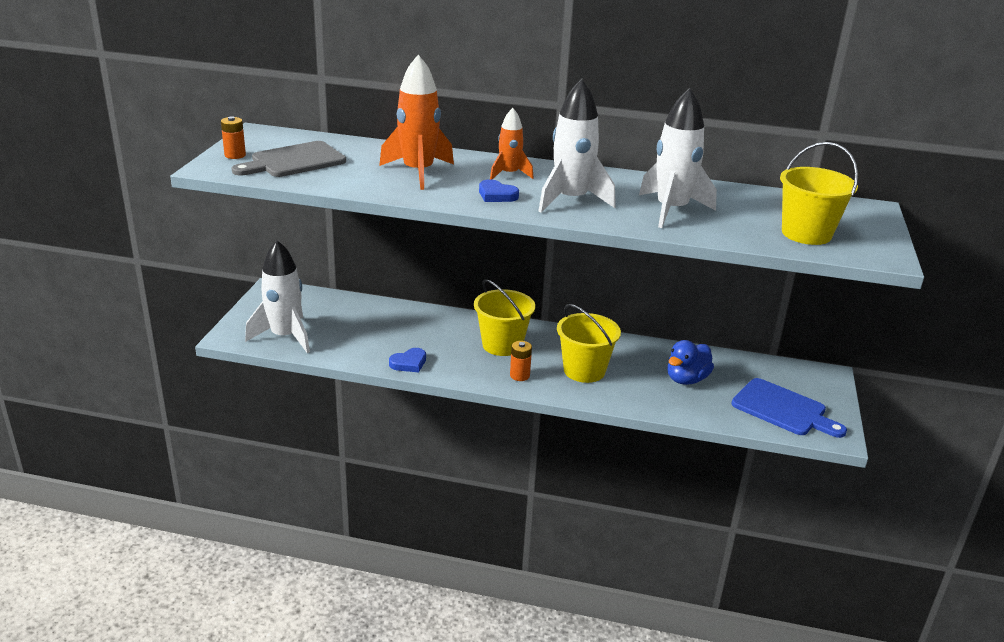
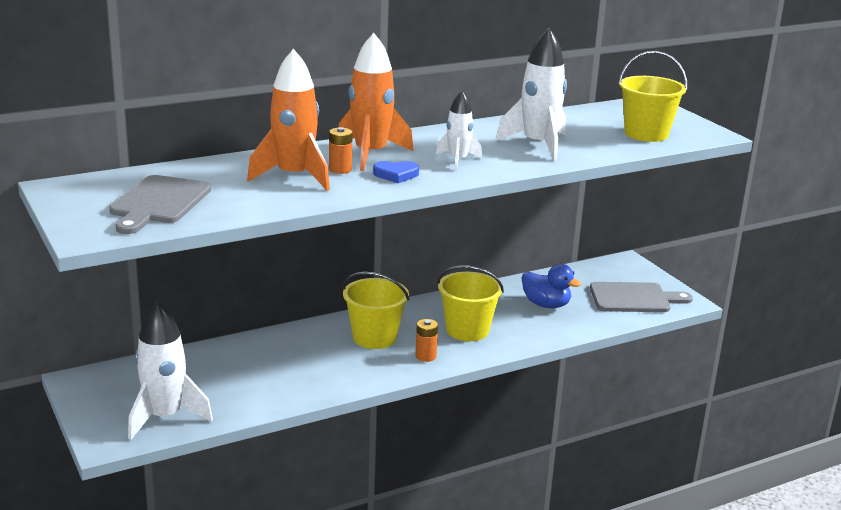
camera: 40 degrees left, 5 degrees down
orange battery [221,116,246,159] -> orange battery moved to [329,127,353,174]
blue heart [389,348,426,372] -> none
orange rocket [490,108,533,180] -> orange rocket [338,33,413,171], size x1.70
white rocket [539,79,616,212] -> white rocket [436,91,482,170], size x0.59
blue duck [667,340,714,385] -> blue duck turned 60 degrees counterclockwise [522,264,581,308]
blue cutting board [731,378,847,438] -> grey cutting board [590,282,693,312]

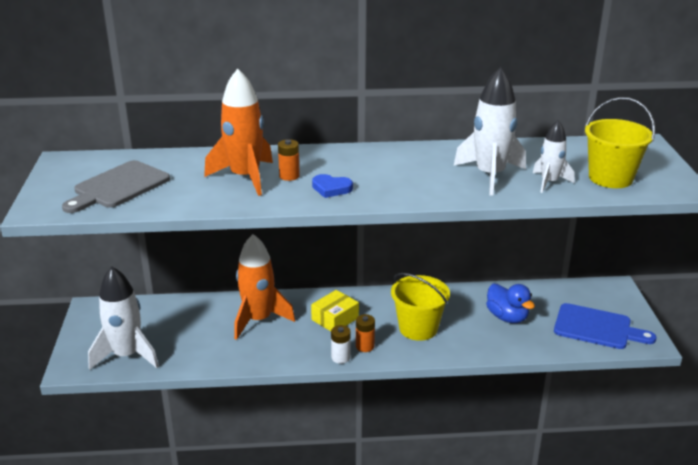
camera: 25 degrees right, 5 degrees up
orange rocket [338,33,413,171] -> orange rocket moved to [234,234,295,340]
yellow bucket [343,272,409,349] -> yellow box [311,290,359,331]
white rocket [436,91,482,170] -> white rocket moved to [533,120,574,193]
grey cutting board [590,282,693,312] -> blue cutting board [554,303,657,349]
none -> white battery [331,325,351,364]

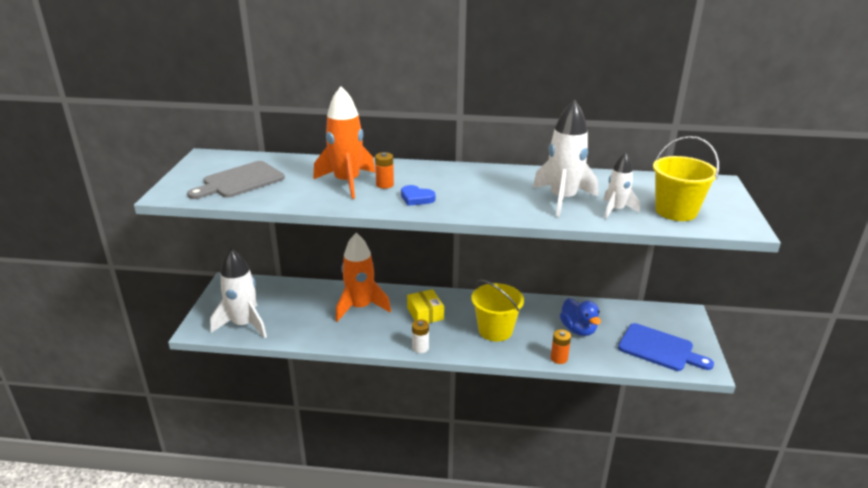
camera: 10 degrees right, 0 degrees up
yellow box [311,290,359,331] -> yellow box turned 75 degrees counterclockwise [407,289,444,323]
orange battery [356,314,375,352] -> orange battery moved to [551,330,571,364]

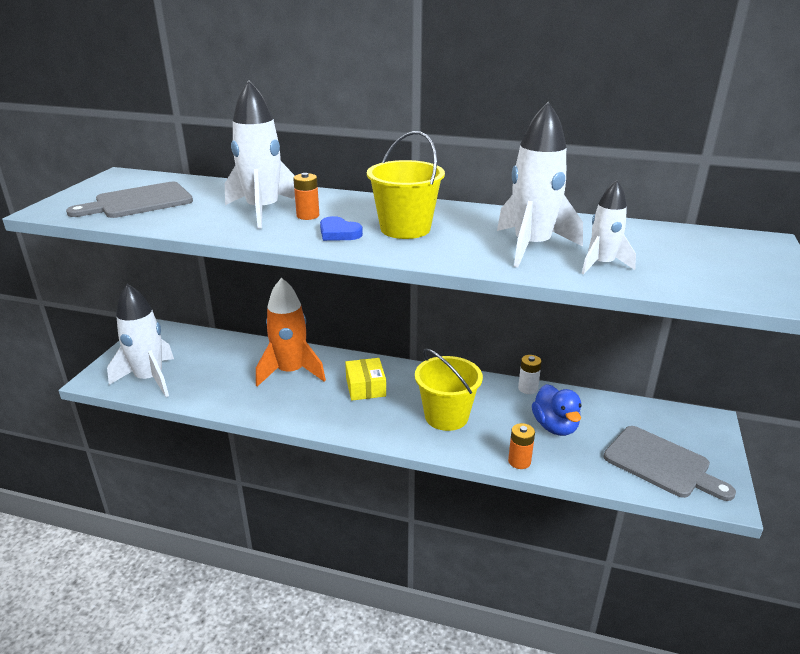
camera: 10 degrees right, 0 degrees up
orange rocket [313,86,375,199] -> white rocket [225,80,295,229]
white battery [412,319,429,353] -> white battery moved to [518,355,542,394]
blue cutting board [618,323,714,371] -> grey cutting board [604,426,736,501]
yellow bucket [653,136,719,221] -> yellow bucket moved to [367,131,445,239]

